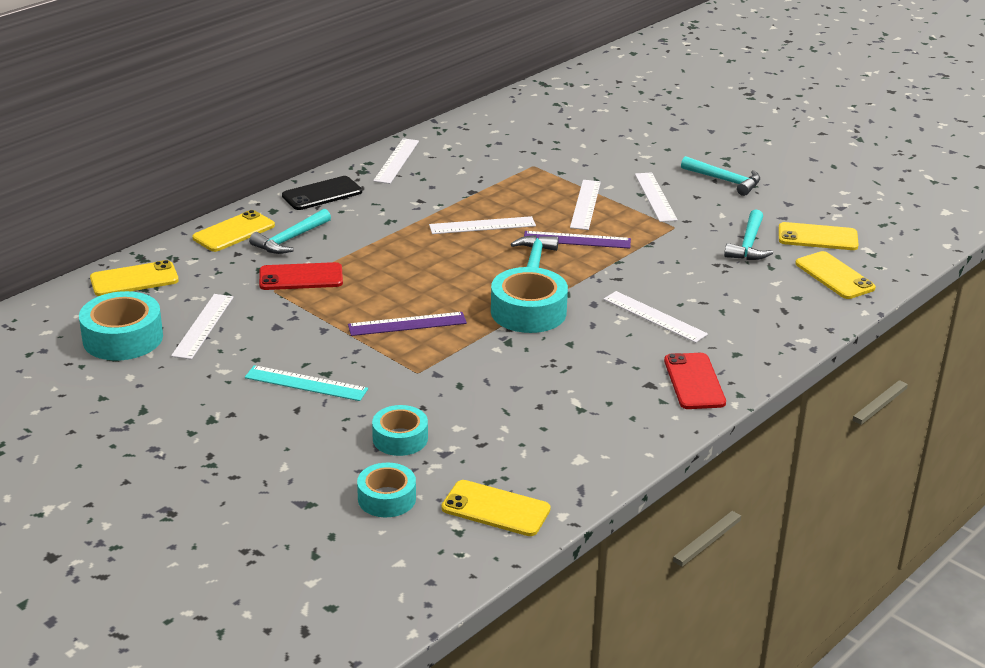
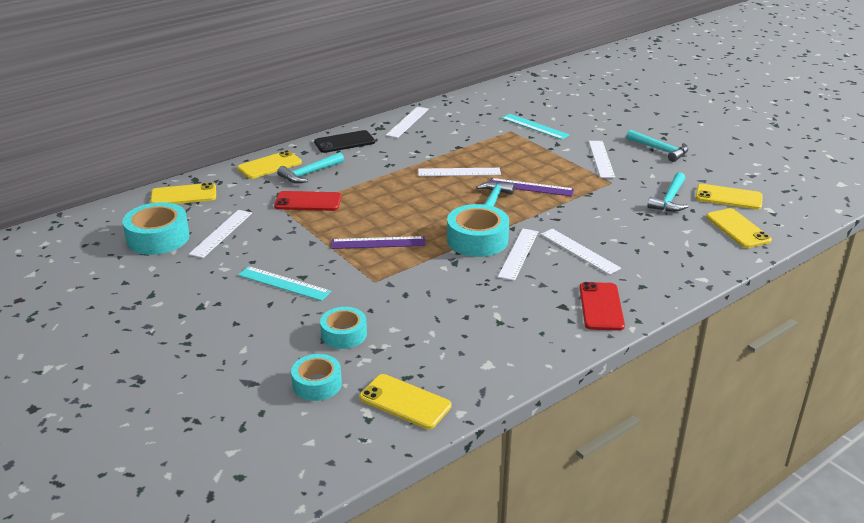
camera: 10 degrees right, 0 degrees up
white ruler [570,180,601,230] -> white ruler moved to [498,229,538,281]
none -> turquoise ruler [502,114,570,140]

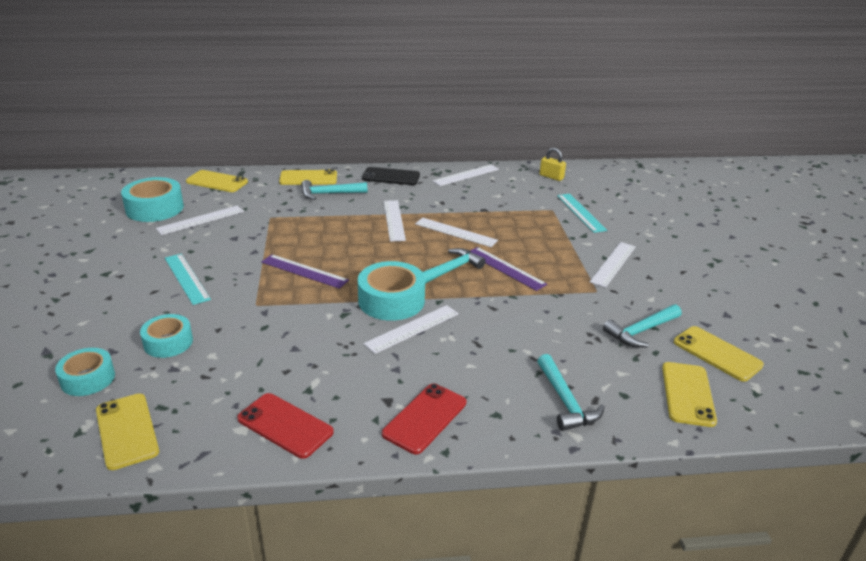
camera: 30 degrees right, 0 degrees up
red phone [274,191,341,211] -> red phone moved to [237,393,334,459]
white ruler [541,229,621,275] -> white ruler moved to [384,200,406,242]
turquoise hammer [626,130,689,162] -> turquoise hammer moved to [537,354,605,431]
none -> yellow padlock [540,148,566,181]

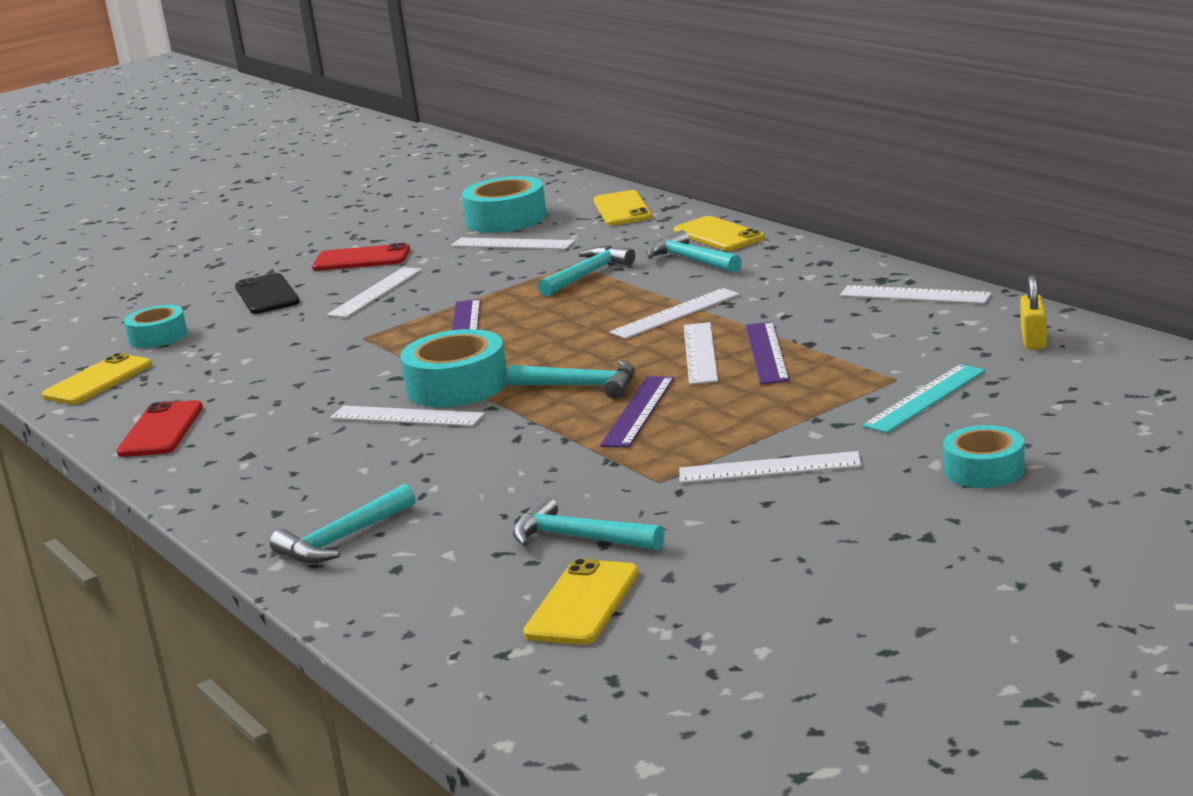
camera: 65 degrees right, 10 degrees down
turquoise tape [140,314,193,358] -> turquoise tape moved to [943,425,1025,488]
turquoise ruler [165,254,211,305] -> white ruler [327,267,422,318]
black phone [362,167,420,185] -> black phone moved to [235,273,300,314]
red phone [382,384,466,454] -> red phone moved to [312,243,410,271]
yellow phone [662,362,717,427] -> none
none -> turquoise hammer [538,246,635,297]
none -> purple ruler [746,322,790,385]

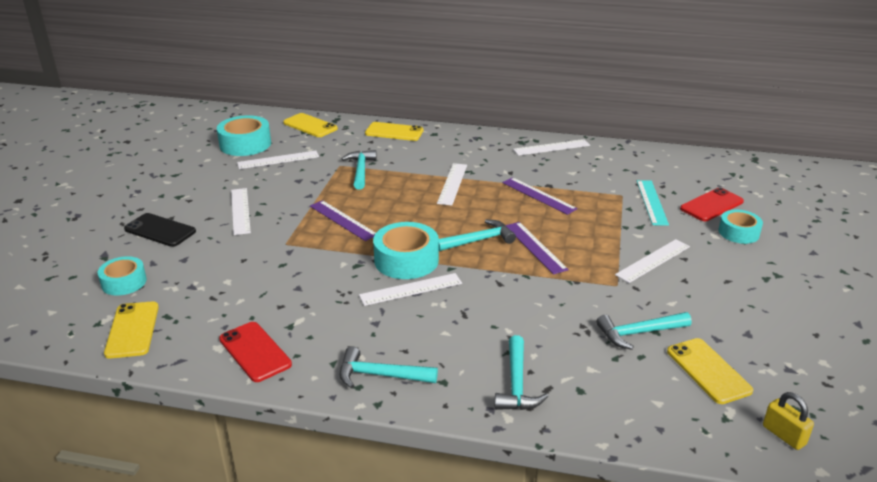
camera: 45 degrees left, 10 degrees up
red phone [312,243,410,271] -> red phone moved to [680,187,744,221]
turquoise hammer [647,230,742,273] -> turquoise hammer moved to [340,346,438,388]
white ruler [684,322,718,385] -> none
yellow padlock [1020,275,1047,350] -> yellow padlock moved to [763,392,814,450]

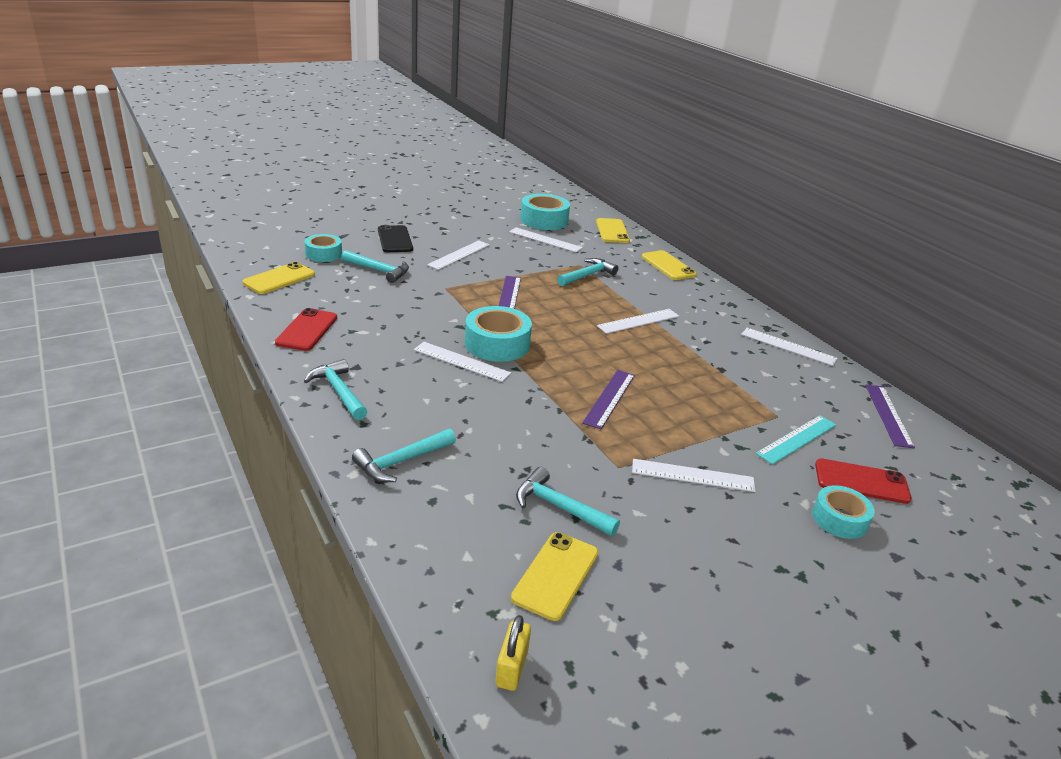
camera: 45 degrees right, 0 degrees up
turquoise hammer [439,220,516,251] -> turquoise hammer moved to [341,250,409,283]
purple ruler [502,177,578,215] -> purple ruler moved to [865,384,915,448]

